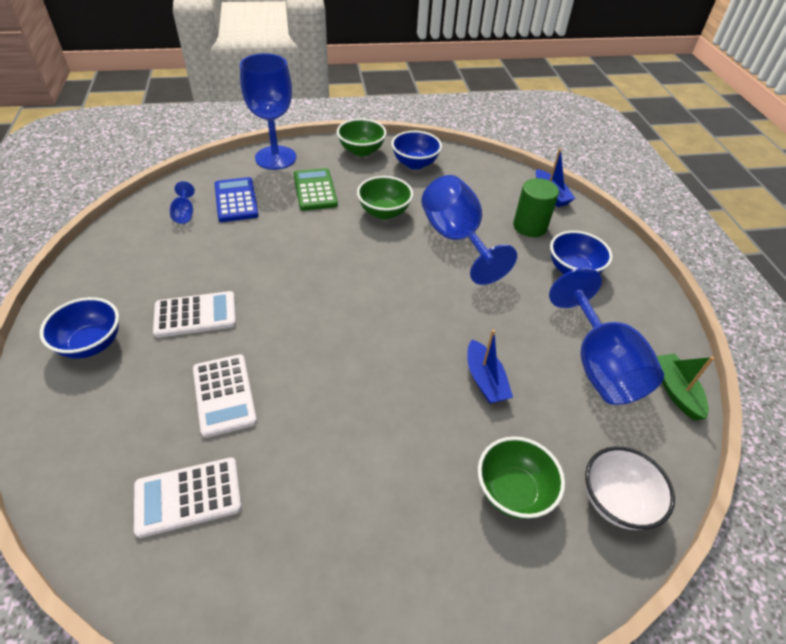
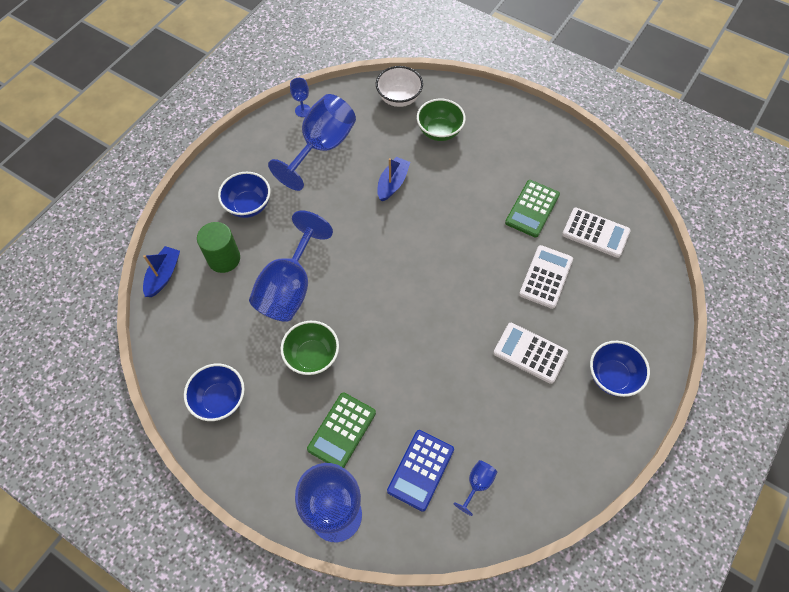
camera: 135 degrees left, 15 degrees up
green bowl [337,119,387,157] -> none
green boat [657,354,714,421] -> blue goblet [290,78,310,117]
none -> green calculator [505,180,560,238]

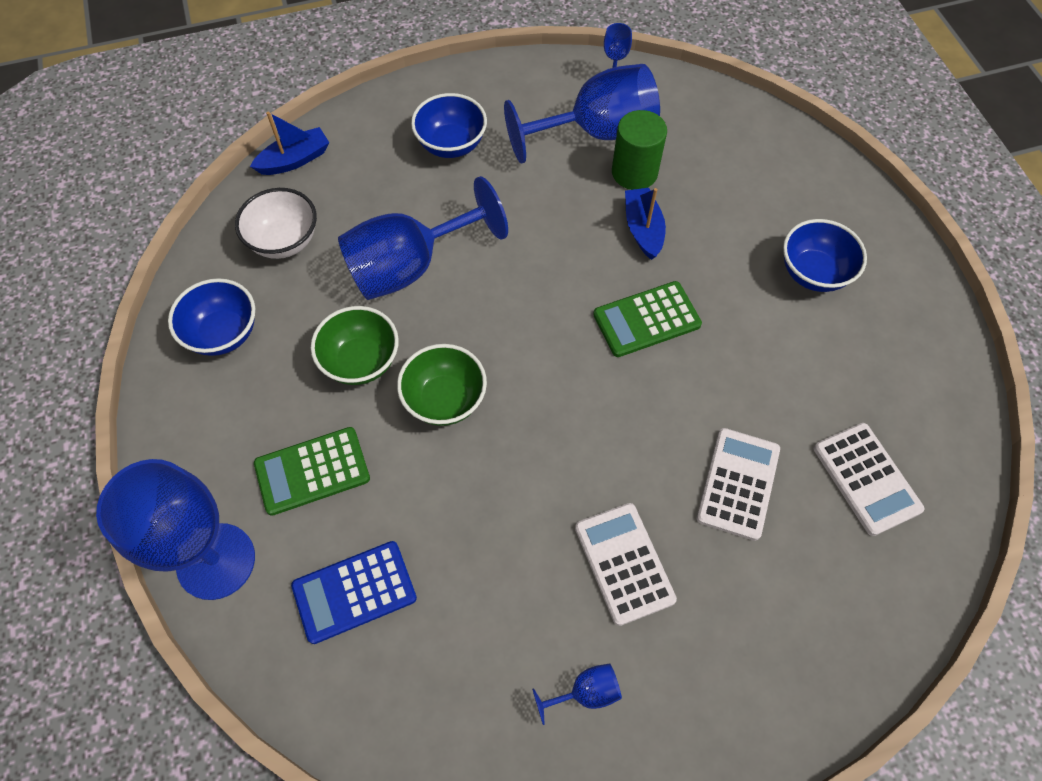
camera: 40 degrees right, 0 degrees up
green cylinder [197,222,240,273] -> green cylinder moved to [612,110,667,190]
white bowl [376,66,423,107] -> white bowl moved to [235,188,317,259]
blue boat [377,157,411,202] -> blue boat turned 75 degrees counterclockwise [625,188,666,260]
green bowl [417,99,466,141] -> green bowl moved to [397,344,487,426]
blue goblet [454,460,497,516] -> blue goblet moved to [532,663,622,725]
green calculator [505,180,560,238] -> green calculator moved to [593,281,702,357]
white calculator [519,245,573,309] -> white calculator turned 45 degrees counterclockwise [697,428,780,541]
blue bowl [590,341,650,397] -> blue bowl moved to [783,219,867,292]

